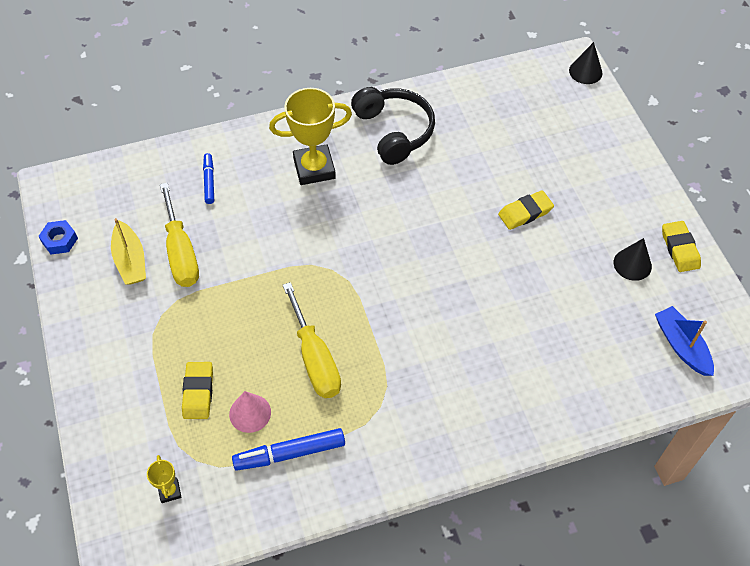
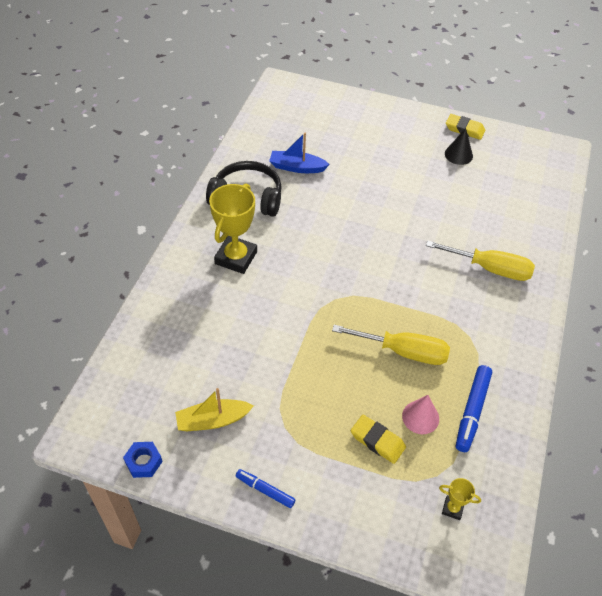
camera: 55 degrees left, 5 degrees down
yellow boat [111,218,146,285] -> yellow boat turned 150 degrees clockwise [175,388,254,431]
yellow screwdriver [160,183,199,287] -> yellow screwdriver moved to [426,240,535,281]
blue marker [203,153,214,204] -> blue marker moved to [236,469,296,508]
yellow eraser [498,190,554,230] -> none
black cone [569,42,602,84] -> none
blue boat [655,306,714,376] -> blue boat moved to [269,133,330,173]

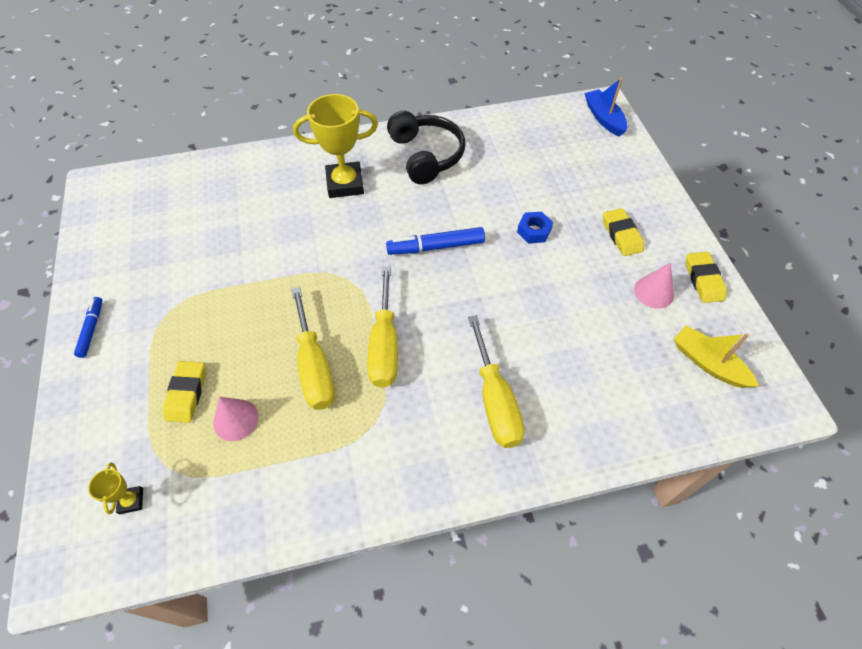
camera: 60 degrees right, 5 degrees up
blue nut [123,442,163,478] -> blue nut moved to [517,212,553,243]
yellow boat [175,388,254,431] -> yellow boat moved to [674,325,759,388]
blue boat [269,133,330,173] -> blue boat moved to [584,78,627,137]
black cone [445,128,473,165] -> pink cone [634,263,674,309]
blue marker [456,365,492,452] -> blue marker moved to [386,227,485,255]
none -> yellow screwdriver [367,266,398,388]
none -> yellow eraser [603,208,644,256]

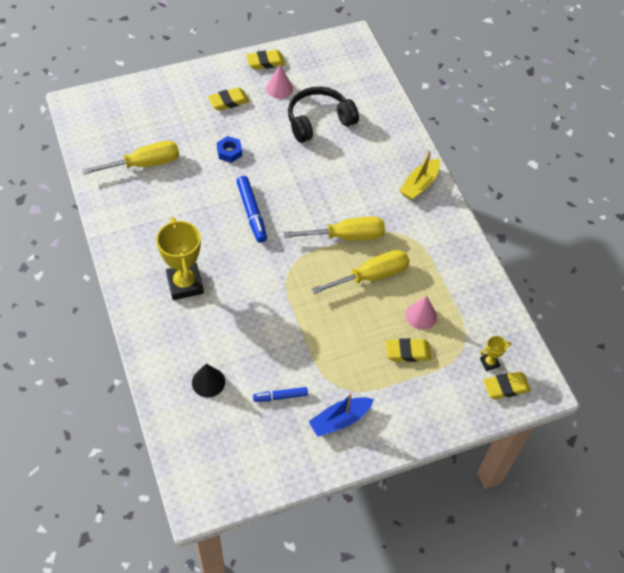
camera: 100 degrees left, 0 degrees up
blue marker [74,297,102,358] -> blue marker moved to [253,387,308,402]
black headphones [387,111,465,184] -> black headphones moved to [288,87,359,143]
yellow screwdriver [468,315,525,448] -> yellow screwdriver moved to [82,141,179,175]
blue boat [584,78,627,137] -> blue boat moved to [309,393,374,437]
yellow boat [674,325,759,388] -> yellow boat moved to [400,151,440,200]
none -> black cone [192,364,225,397]
none -> yellow eraser [483,372,531,399]

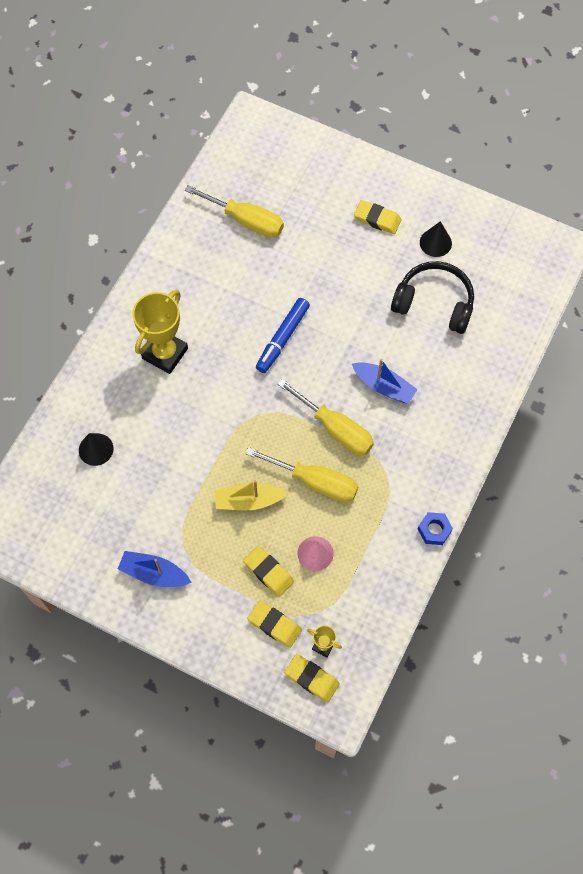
camera: 50 degrees right, 10 degrees up
blue nut [217,136,242,163] -> blue nut moved to [418,512,453,545]
yellow eraser [246,50,286,70] -> yellow eraser moved to [247,601,302,648]
blue marker [253,387,308,402] -> none
pink cone [266,65,293,99] -> black cone [420,221,452,257]
yellow boat [400,151,440,200] -> yellow boat moved to [215,480,288,511]
none -> blue boat [352,359,418,404]

